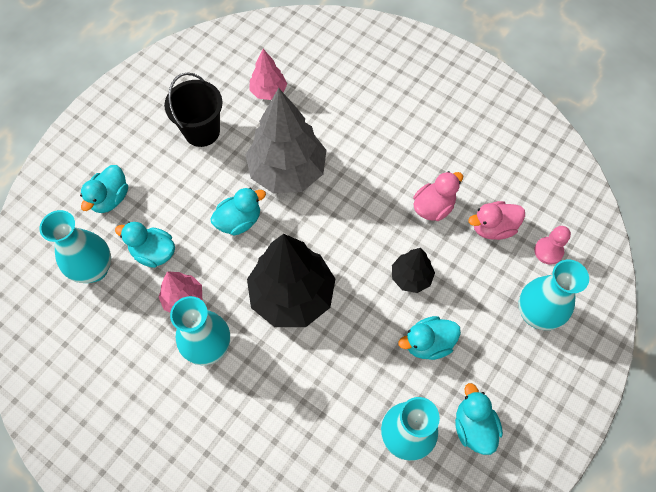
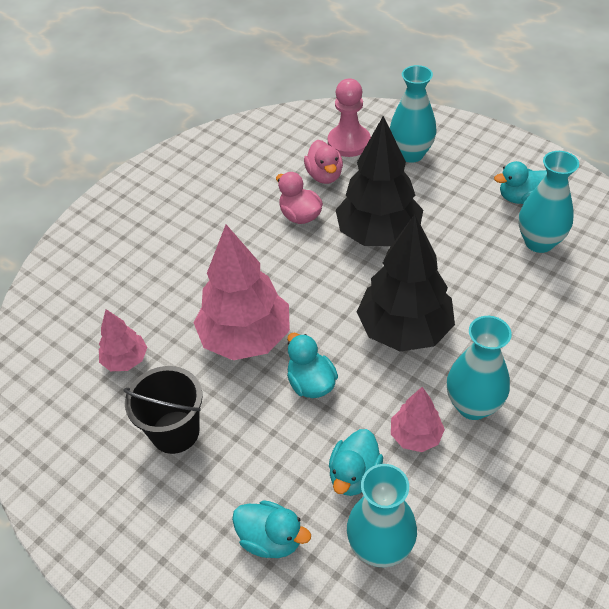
camera: 85 degrees left, 15 degrees down
grey tree [246,88,326,194] -> pink tree [194,225,290,360]
black tree [392,248,435,293] -> black tree [336,116,423,246], size x1.97
turquoise duck [398,316,461,360] -> none
pink pawn [534,226,571,265] -> pink pawn [328,79,371,157], size x1.64

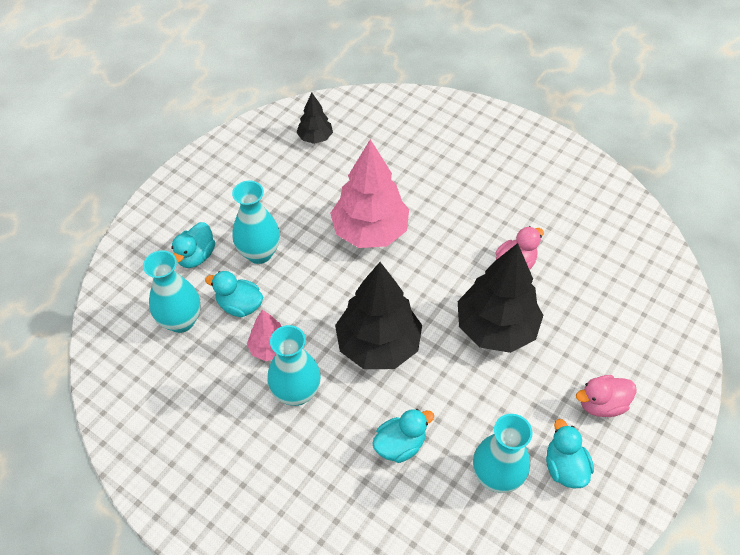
camera: 85 degrees right, 5 degrees up
pink tree [99,309,147,371] -> none
black bucket [123,366,203,454] -> none
turquoise duck [287,332,338,398] -> turquoise duck moved to [372,409,434,463]
pink duck [304,140,343,184] -> pink duck moved to [576,375,637,417]
pink pawn [328,79,371,157] -> none
turquoise vase [390,65,437,163] -> turquoise vase moved to [232,181,280,264]
none -> black tree [297,93,333,144]

